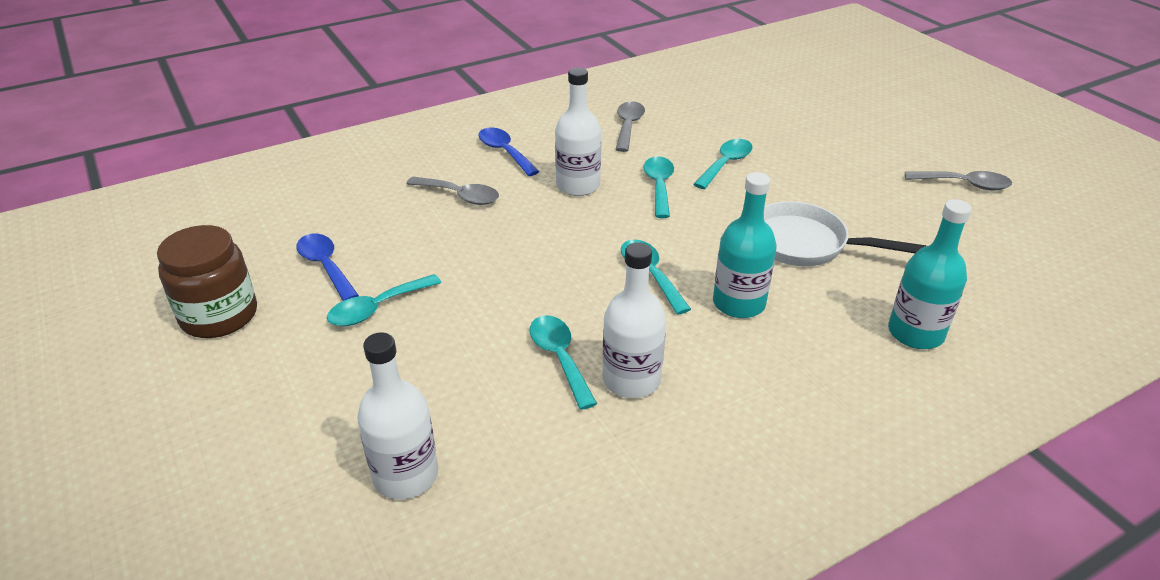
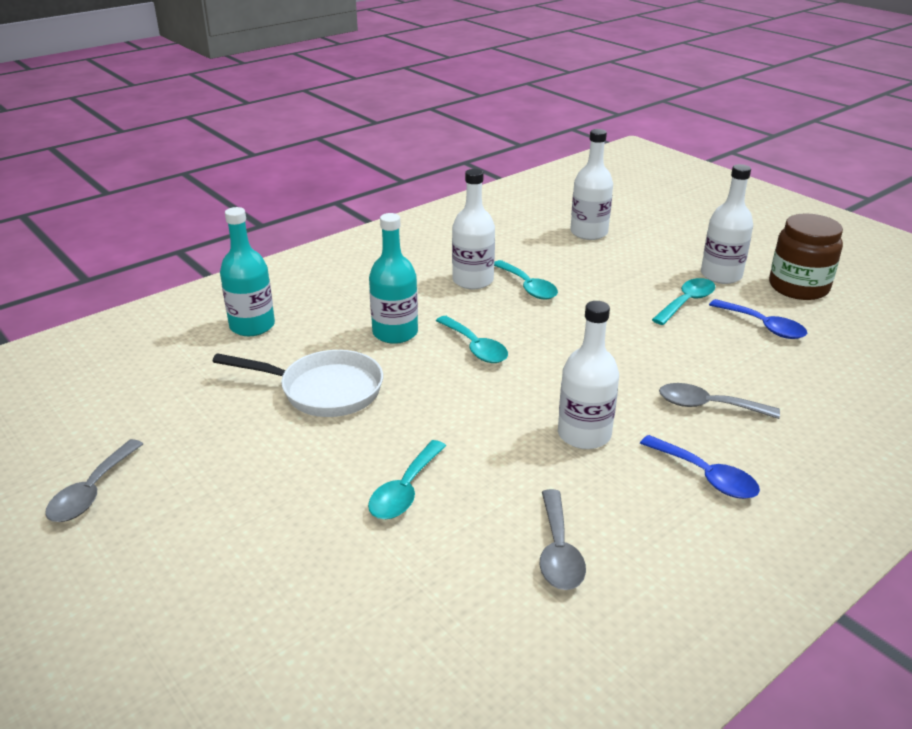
camera: 170 degrees right, 5 degrees down
turquoise spoon [643,156,674,218] -> none
grey spoon [905,171,1012,191] -> grey spoon turned 75 degrees counterclockwise [45,439,143,522]
none -> white bottle [701,164,753,284]

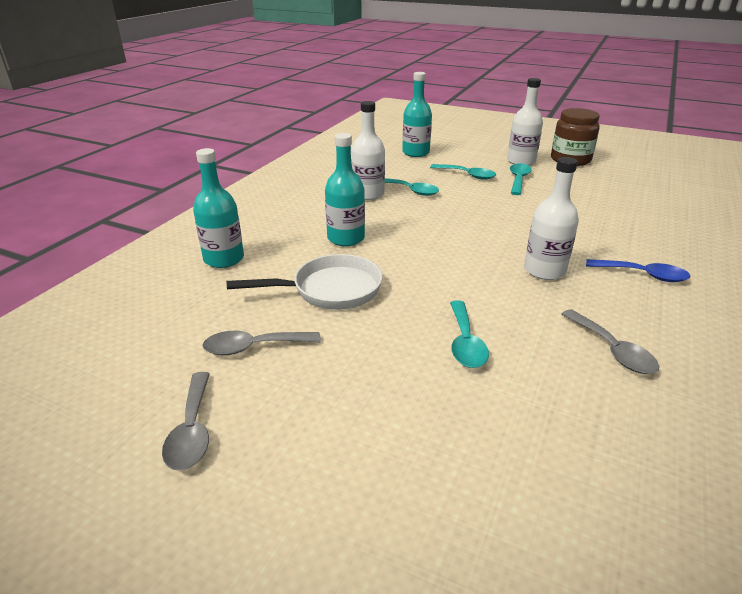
camera: 25 degrees left, 0 degrees up
turquoise spoon [436,316,508,363] -> turquoise spoon moved to [430,164,496,180]
white bottle [570,129,613,240] -> turquoise bottle [402,72,432,157]
grey spoon [659,383,780,419] -> grey spoon moved to [203,331,321,355]
blue spoon [709,299,807,339] -> none

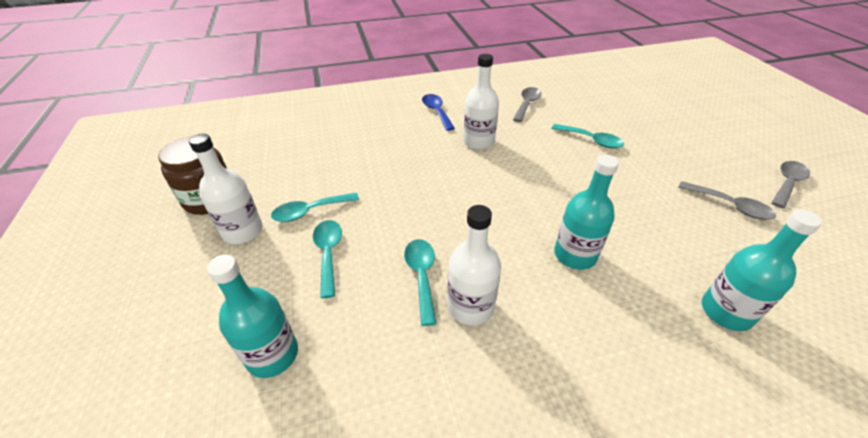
camera: 130 degrees left, 10 degrees up
white pan [227,254,383,310] -> none
turquoise spoon [450,301,489,368] -> turquoise spoon turned 75 degrees clockwise [551,124,624,148]

